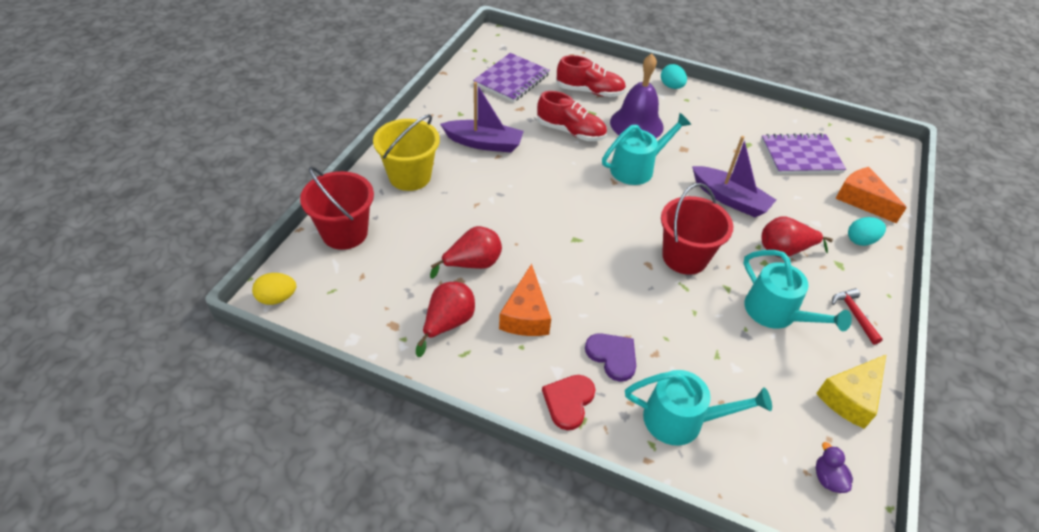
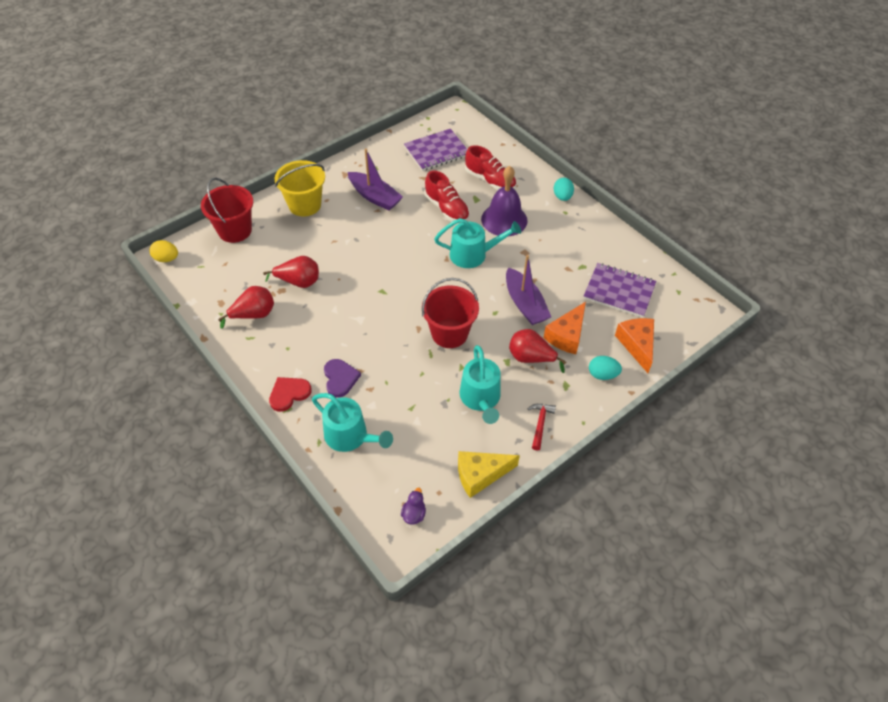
camera: 30 degrees right, 5 degrees up
orange cheese [499,264,551,336] -> orange cheese moved to [543,302,586,354]

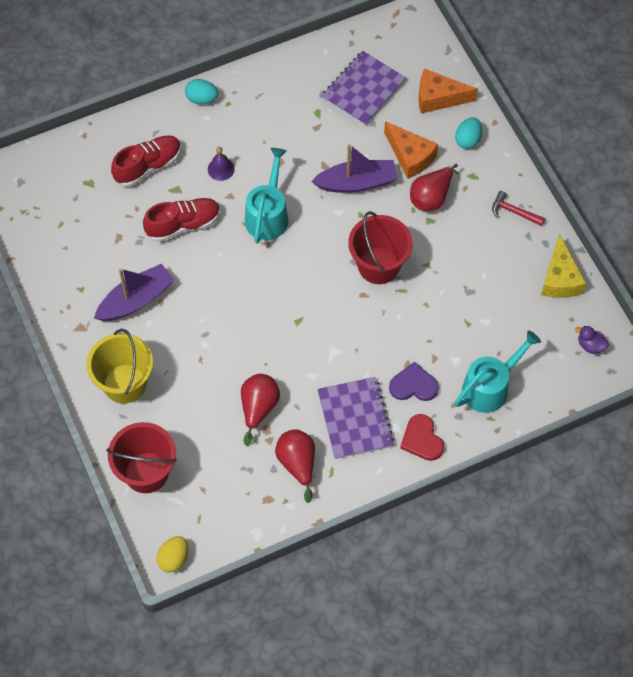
camera: 75 degrees left, 10 degrees up
purple notebook [404,129,468,171] -> purple notebook moved to [317,377,395,459]
turquoise watering can [460,345,501,424] -> none
purple bell [481,166,527,236] -> purple bell [208,147,235,181], size x0.47

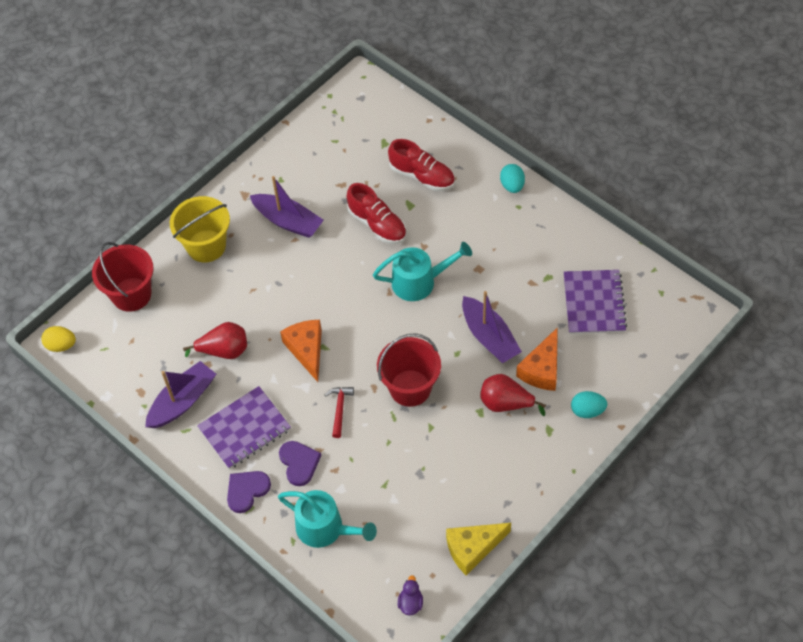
camera: 70 degrees right, 5 degrees down
purple bell [208,147,235,181] -> none
red pear [275,429,315,503] -> purple boat [145,361,216,428]
purple notebook [321,51,406,126] -> purple notebook turned 75 degrees clockwise [564,270,627,334]
red heart [400,414,444,461] -> purple heart [227,471,271,513]
orange cheese [418,69,478,113] -> orange cheese moved to [280,320,322,382]
red hammer [492,191,545,226] -> red hammer moved to [325,387,354,438]

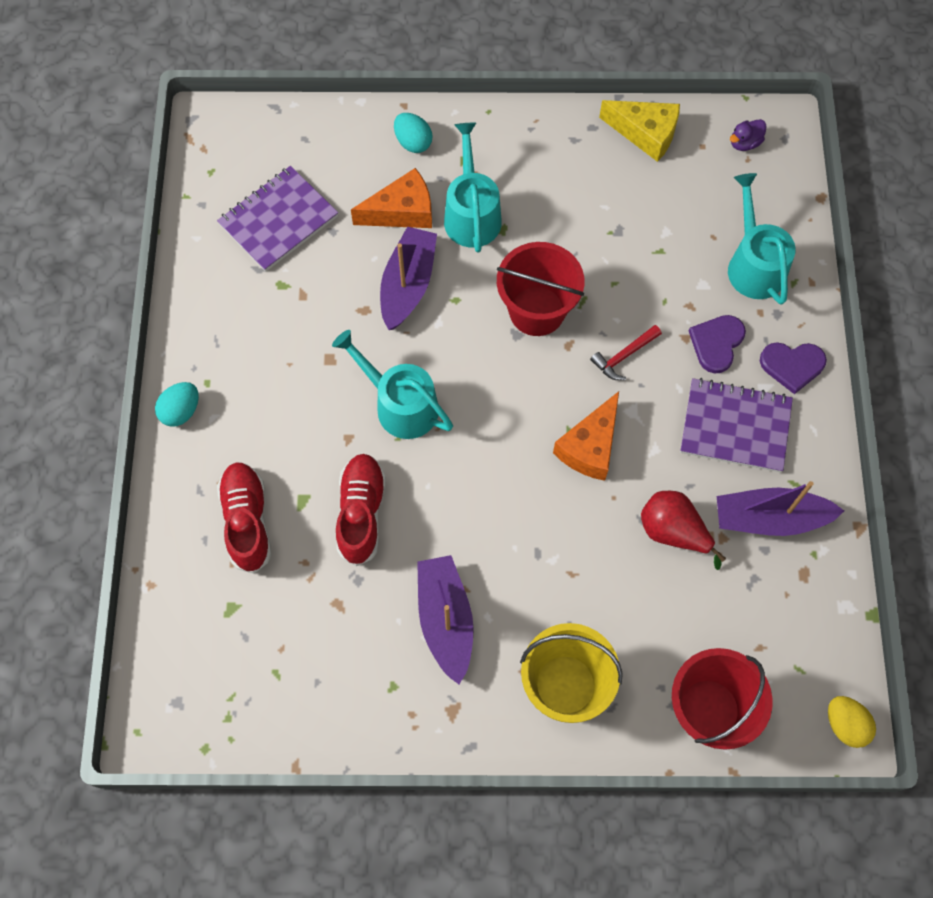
camera: 135 degrees left, 10 degrees up
red pear [480,374,546,416] -> turquoise watering can [444,122,502,253]

